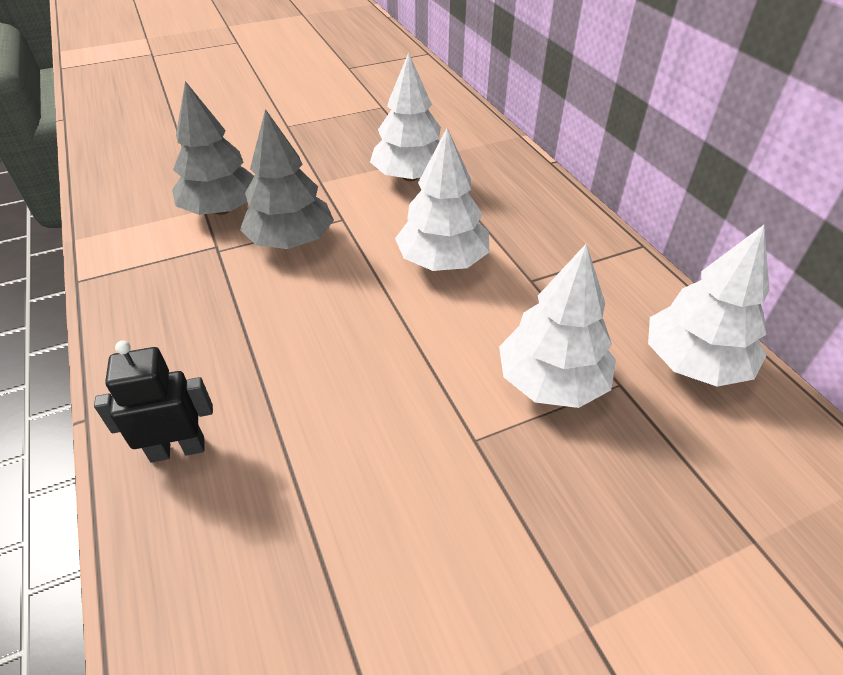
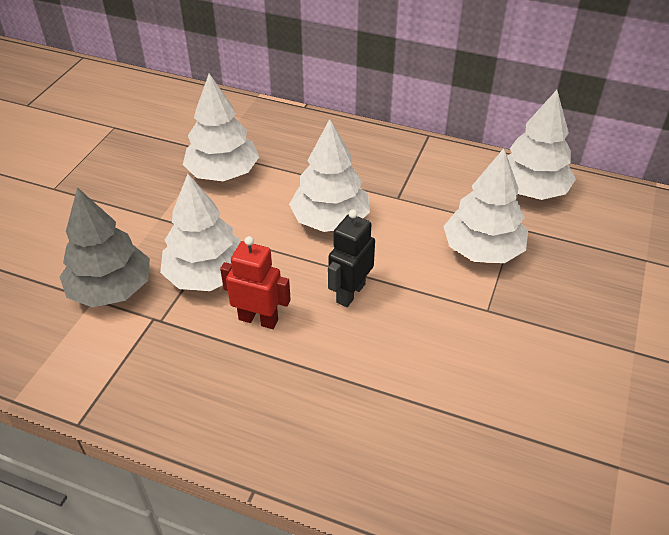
camera: 45 degrees left, 0 degrees up
black robot [94,341,213,463] -> black robot moved to [328,210,375,307]
grey tree [240,109,334,249] -> white tree [160,174,241,291]
none -> red robot [220,236,291,329]

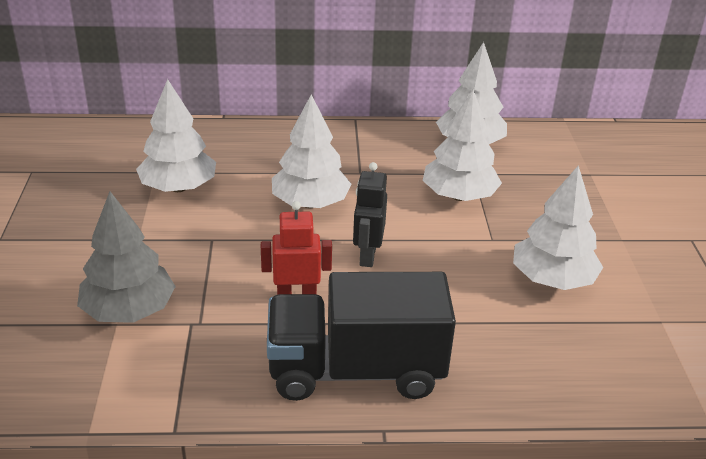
camera: 25 degrees left, 10 degrees down
white tree [160,174,241,291] -> white tree moved to [513,165,603,290]
none -> black truck [267,272,456,401]

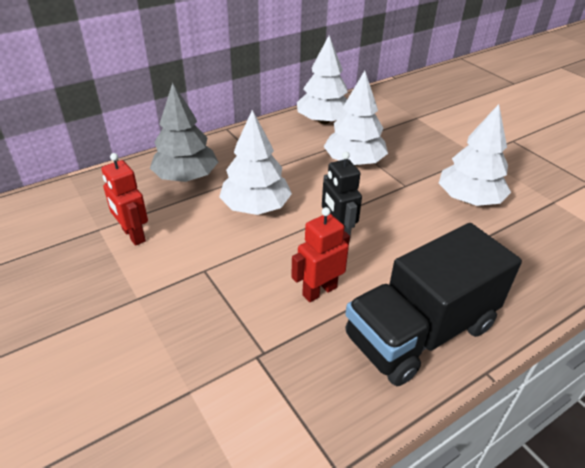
camera: 30 degrees left, 5 degrees up
grey tree [77,192,176,323] -> grey tree moved to [150,82,218,182]
white tree [136,79,216,192] -> red robot [102,153,148,246]

